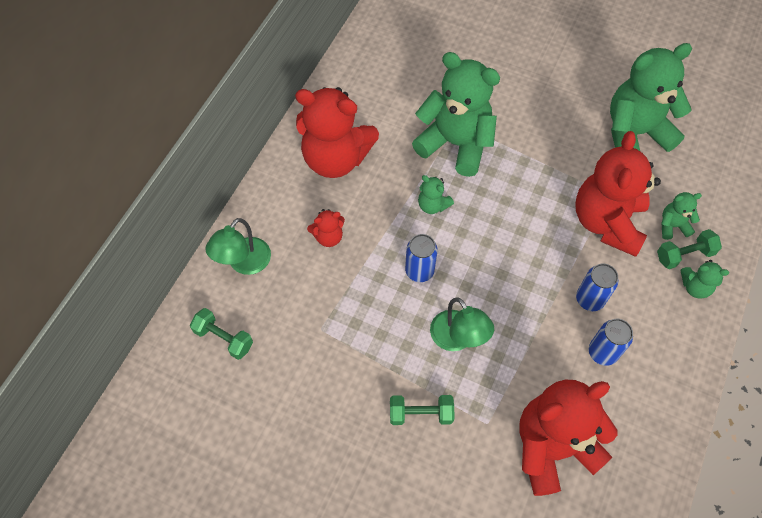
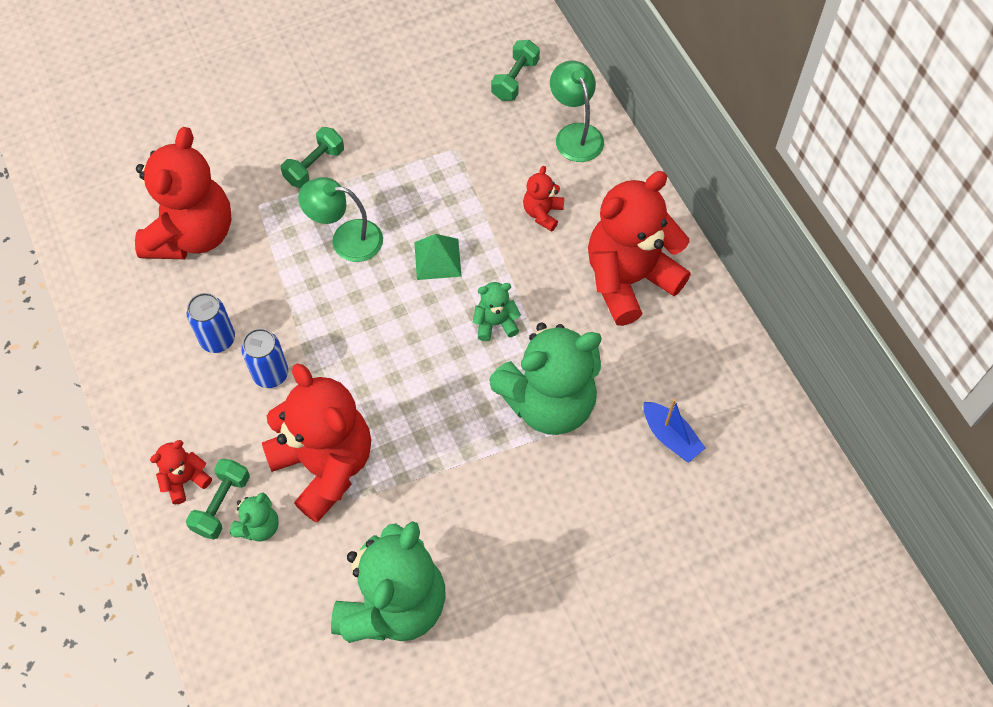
camera: 130 degrees right, 0 degrees up
green dumbbell [190,308,253,360] -> green dumbbell turned 45 degrees counterclockwise [491,40,540,101]
blue can [405,234,438,282] -> green pyramid [414,234,462,280]
green teddy bear [681,260,729,299] -> red teddy bear [150,440,212,504]
none -> blue boat [644,398,705,462]

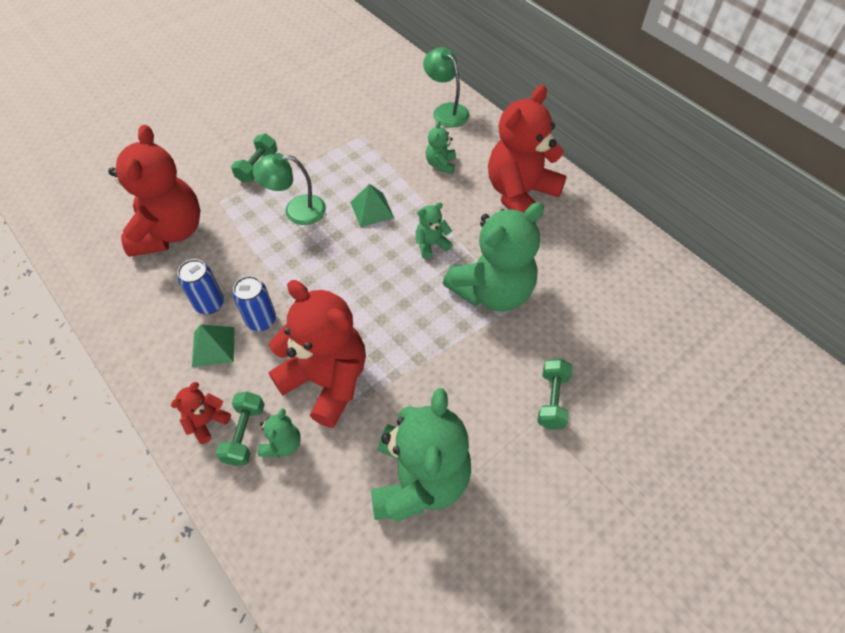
camera: 15 degrees left, 5 degrees down
green dumbbell [491,40,540,101] -> green dumbbell moved to [537,359,573,429]
red teddy bear [523,166,564,232] -> green teddy bear [426,120,456,174]
blue boat [644,398,705,462] -> none
none -> green pyramid [192,325,235,367]

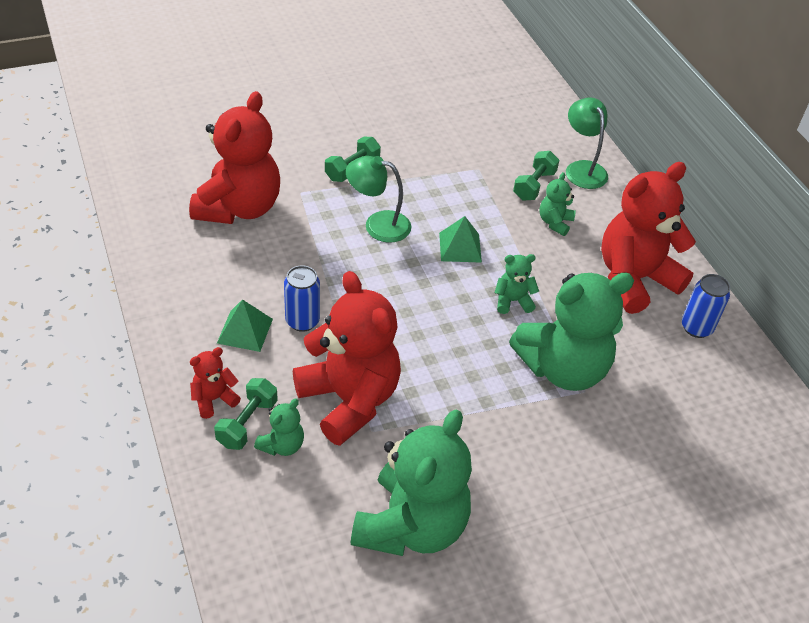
camera: 15 degrees right, 10 degrees down
blue can [178,259,224,314] -> blue can moved to [682,274,730,338]
green dumbbell [537,359,573,429] -> green dumbbell moved to [513,151,560,201]

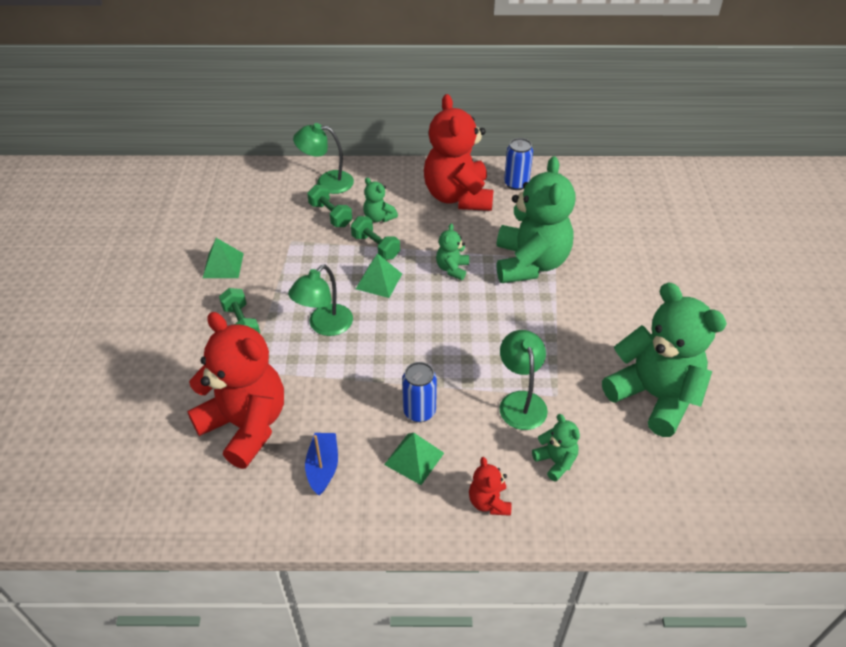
camera: 65 degrees left, 0 degrees up
green dumbbell [214,378,278,450] -> green dumbbell moved to [351,216,400,260]
red teddy bear [293,271,401,446] -> green lamp [499,330,548,430]
none -> green pyramid [203,238,244,278]
none -> blue boat [305,433,338,495]

